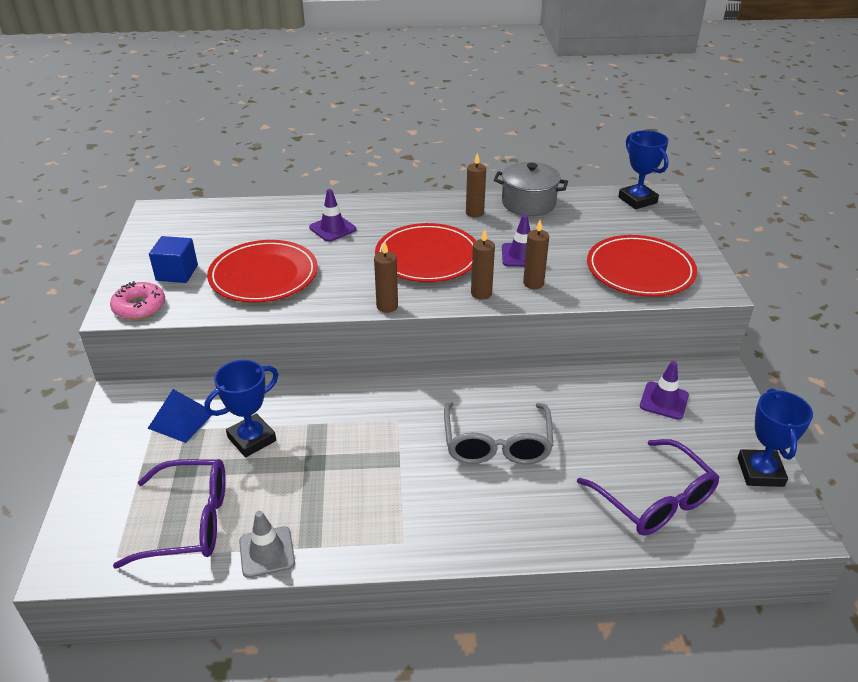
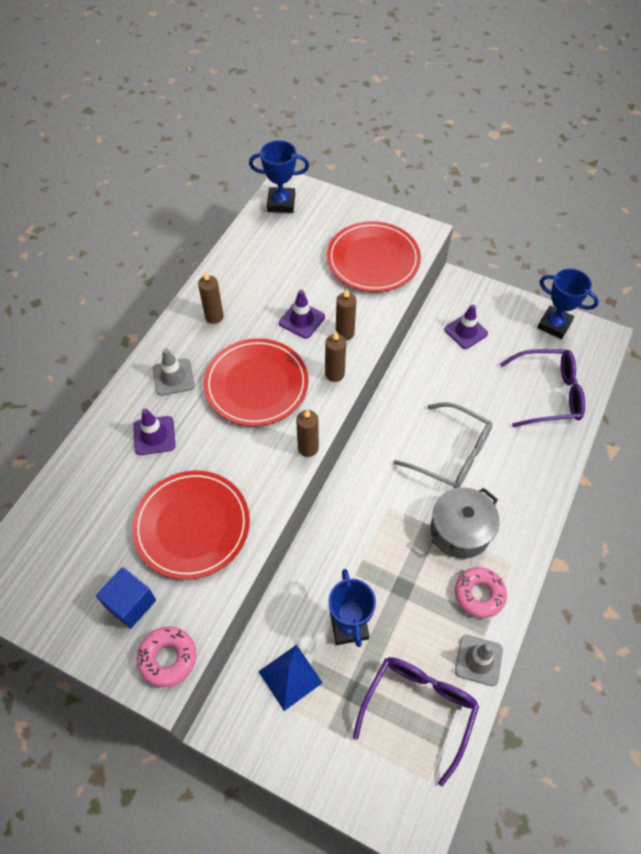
camera: 60 degrees left, 20 degrees up
grey pot [494,162,568,216] -> grey pot moved to [430,487,499,559]
none -> grey traffic cone [153,348,195,396]
none -> pink donut [455,567,507,618]

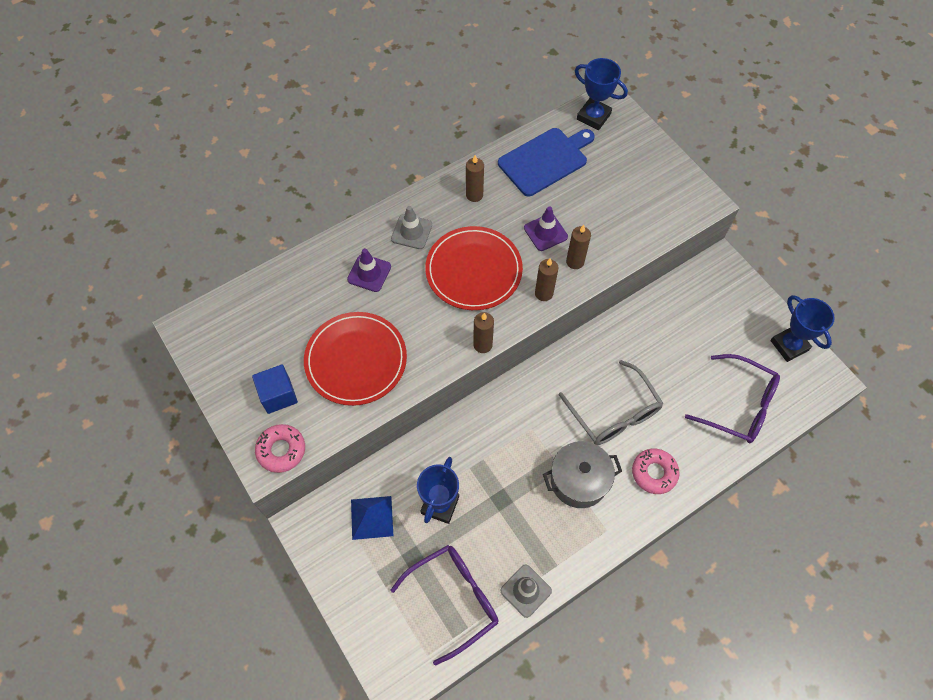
camera: 30 degrees right, 5 degrees up
red plate [327,221,421,292] -> none
purple traffic cone [444,304,488,349] -> none
pink donut [455,567,507,618] -> pink donut moved to [632,449,680,494]
none -> blue cutting board [498,128,595,197]

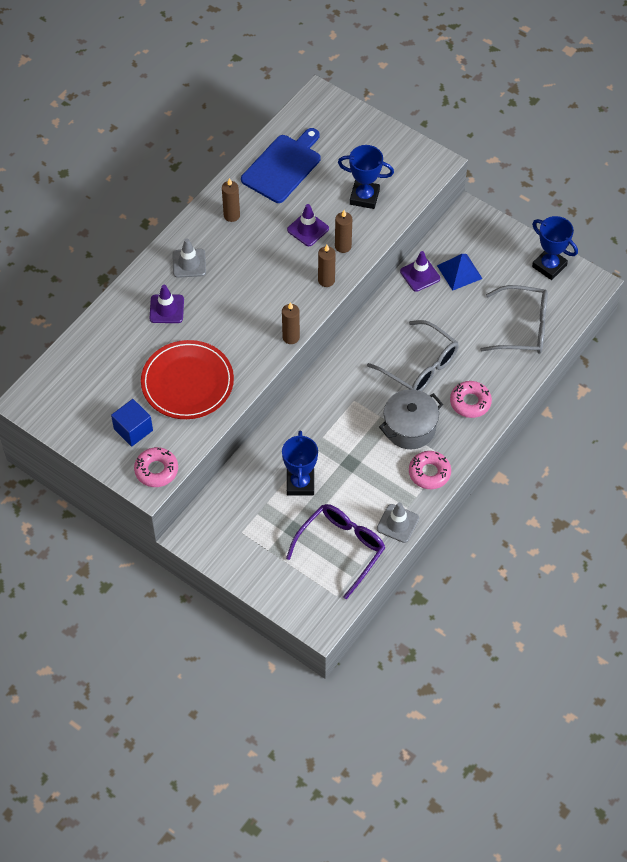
camera: 20 degrees left, 5 degrees down
blue pyramid [351,496,393,540] -> blue pyramid moved to [437,254,483,291]
red plate [425,226,523,310] -> none
blue trophy [575,58,628,130] -> blue trophy moved to [338,145,394,209]
purple glasses [685,354,780,443] -> grey glasses [480,285,548,353]
none -> purple traffic cone [400,251,440,292]
none -> pink donut [409,451,451,489]

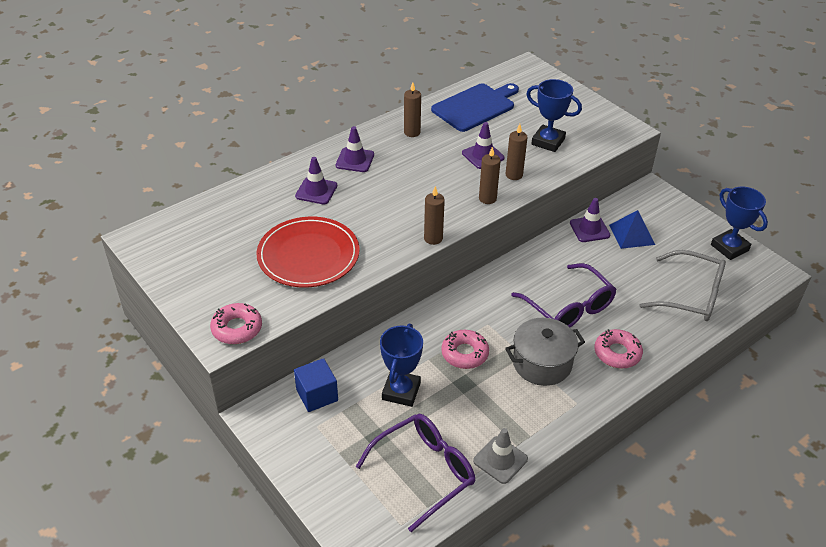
camera: 15 degrees right, 15 degrees down
blue cube [111,399,153,447] -> blue cube moved to [294,358,338,412]
grey traffic cone [172,238,206,278] -> purple traffic cone [336,126,374,172]
grey glasses [367,320,458,391] -> purple glasses [511,263,617,327]
pink donut [409,451,451,489] -> pink donut moved to [441,330,489,369]

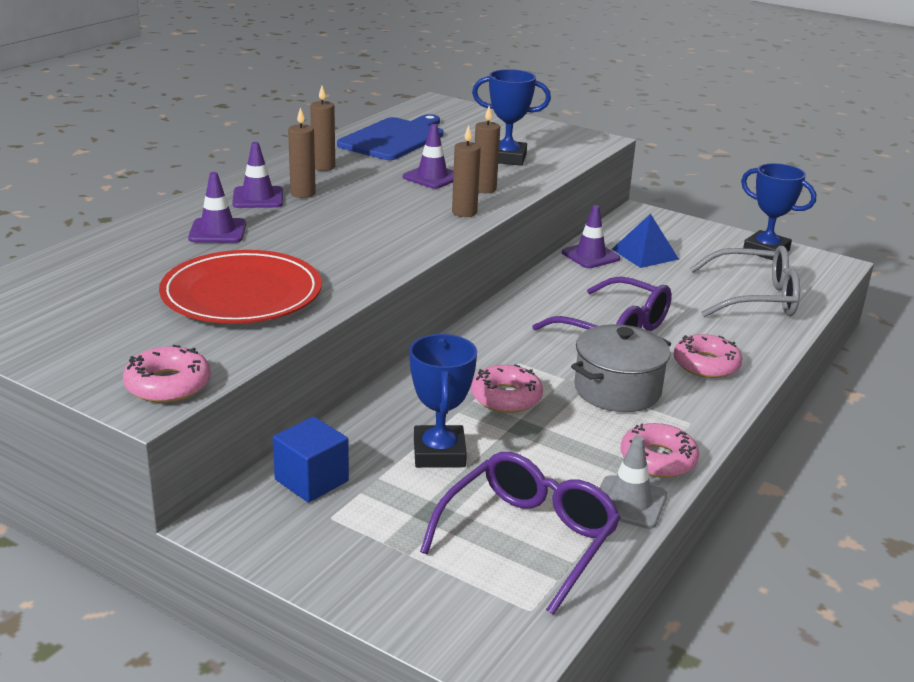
camera: 20 degrees left, 15 degrees down
brown candle [424,186,445,245] -> brown candle moved to [288,107,316,198]
none -> pink donut [621,423,699,478]

